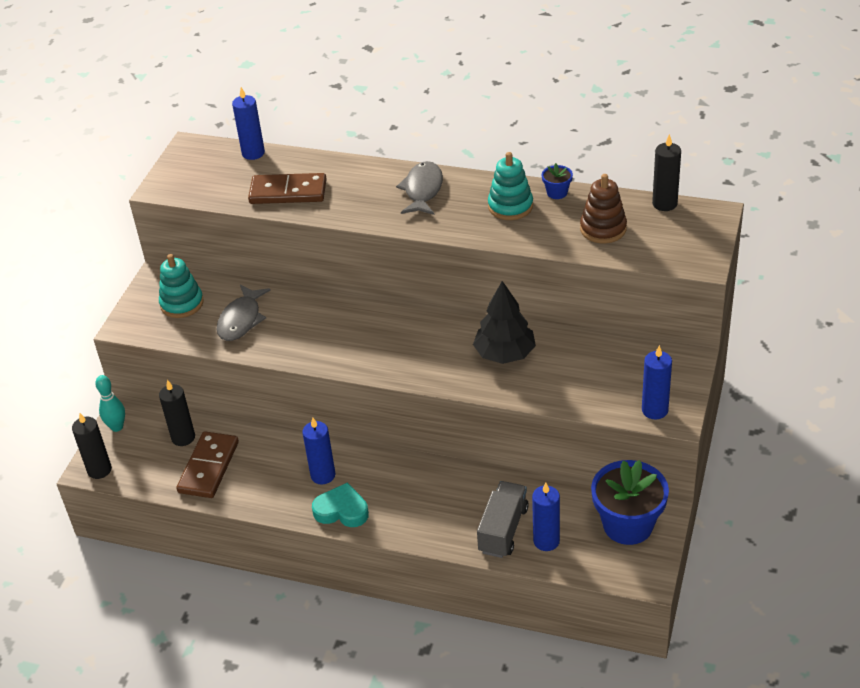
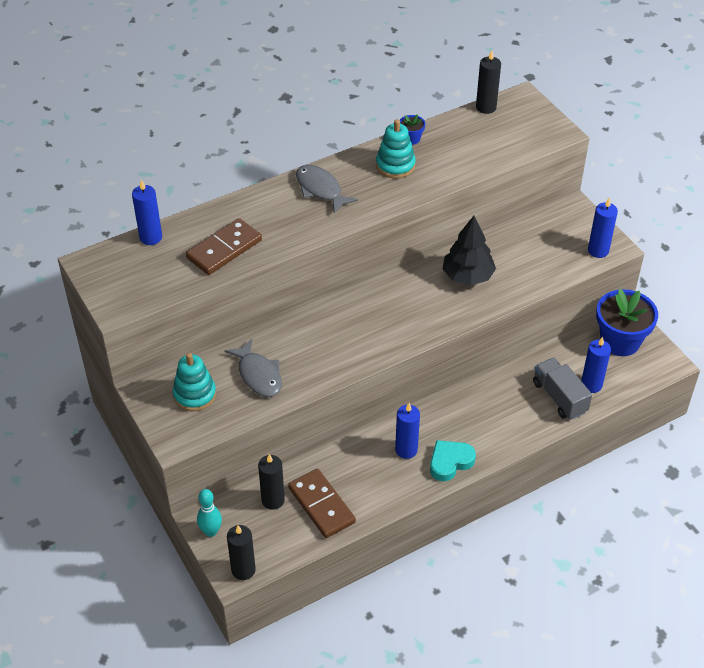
camera: 50 degrees left, 5 degrees up
brown stacking toy [580,174,627,243] -> none

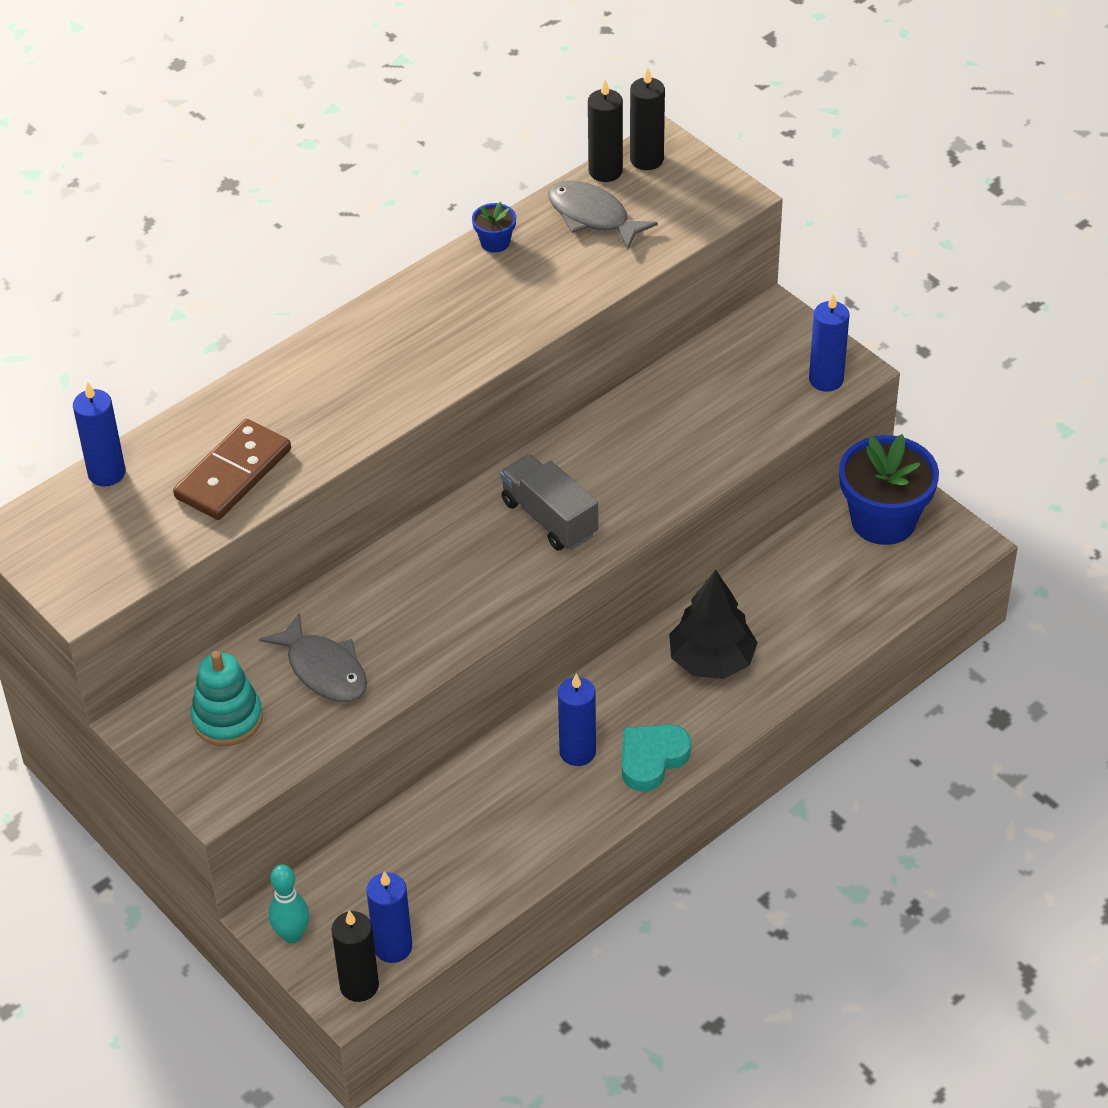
camera: 10 degrees left, 0 degrees up
black candle [258,454,285,510] -> black candle moved to [630,68,665,170]
brown domino [288,469,356,538] -> none
grey fish [296,165,358,214] -> grey fish moved to [548,180,658,250]
turquoise stacking toy [376,119,416,179] -> none
black tree [443,216,496,285] -> black tree moved to [669,570,758,679]
grey truck [533,358,592,420] -> grey truck moved to [500,454,598,551]
blue candle [581,337,611,393] -> blue candle moved to [366,871,412,963]

